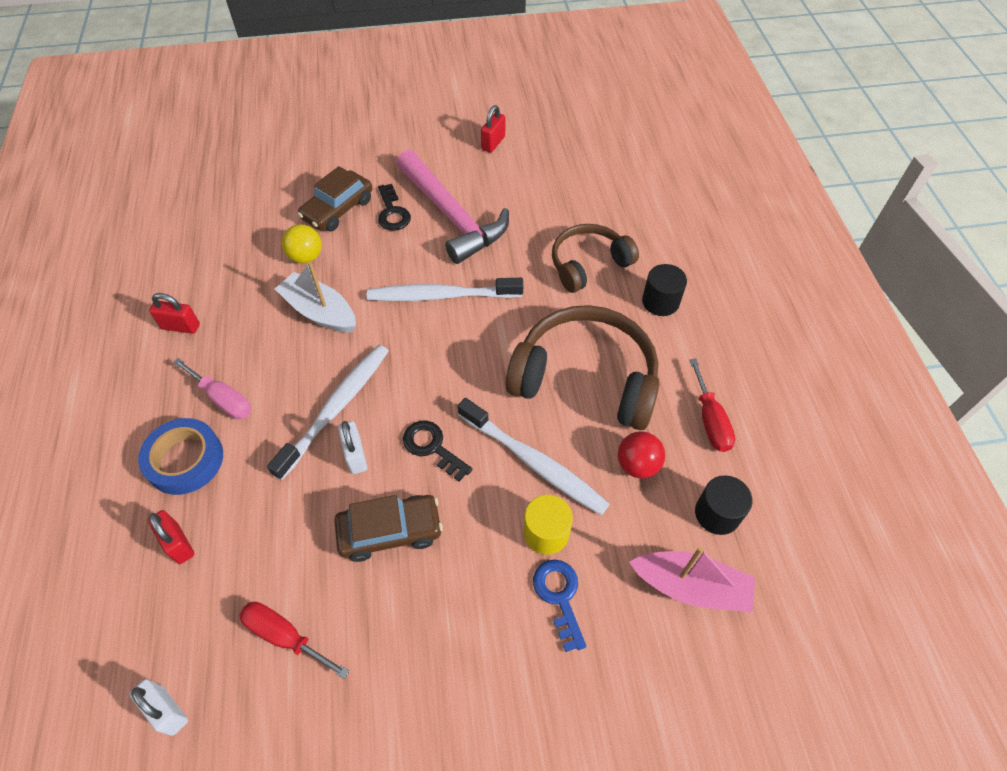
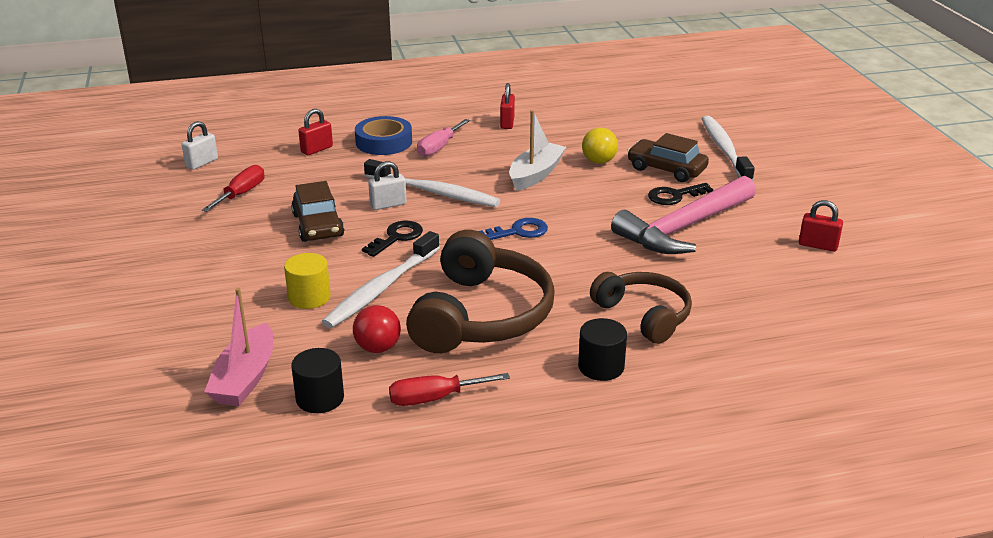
camera: 85 degrees right, 25 degrees down
white toothbrush [367,278,523,301] -> white toothbrush moved to [702,116,755,181]
blue key [533,560,586,652] -> blue key moved to [479,218,548,240]

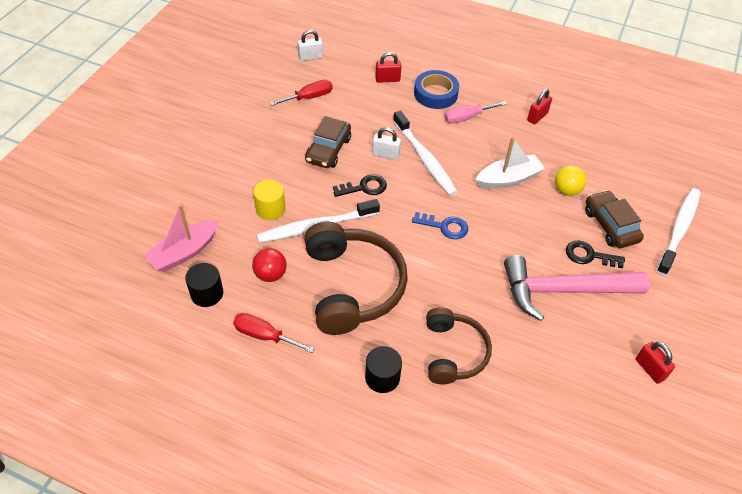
camera: 35 degrees right, 20 degrees up
brown headphones [406,230,555,353] -> brown headphones turned 60 degrees counterclockwise [304,222,408,335]

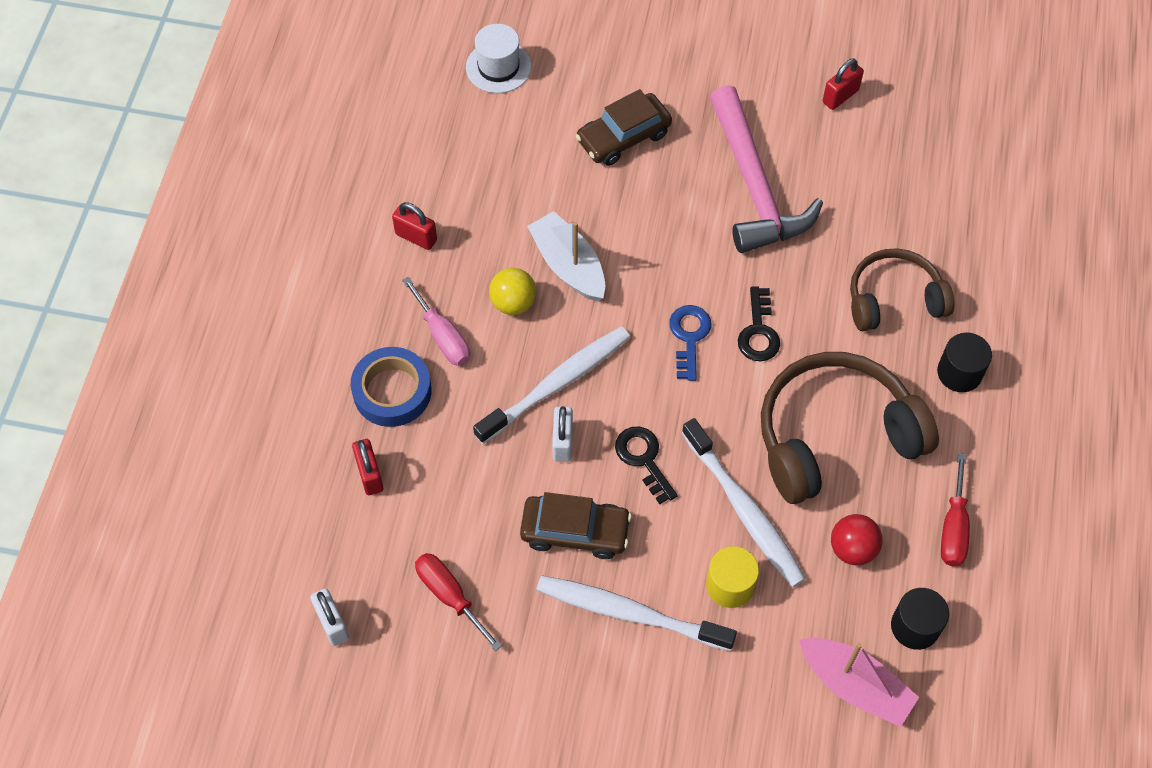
camera: 100 degrees left, 10 degrees up
yellow ball [555,165,587,196] -> yellow ball moved to [489,268,536,315]
black key [566,240,625,268] -> black key moved to [738,286,780,361]
white toothbrush [656,188,701,276] -> white toothbrush moved to [536,576,737,651]
none -> white hat [466,24,531,93]

